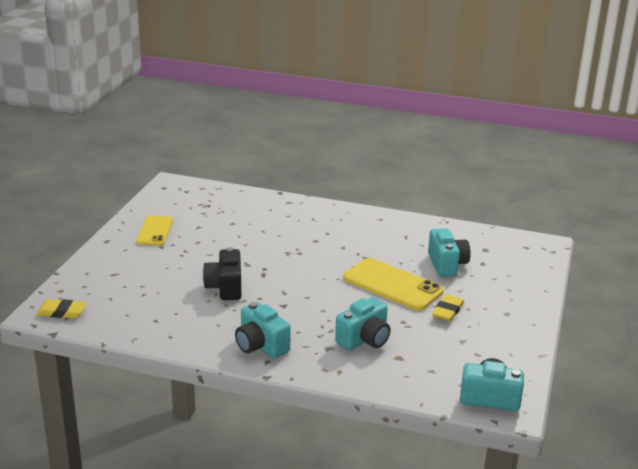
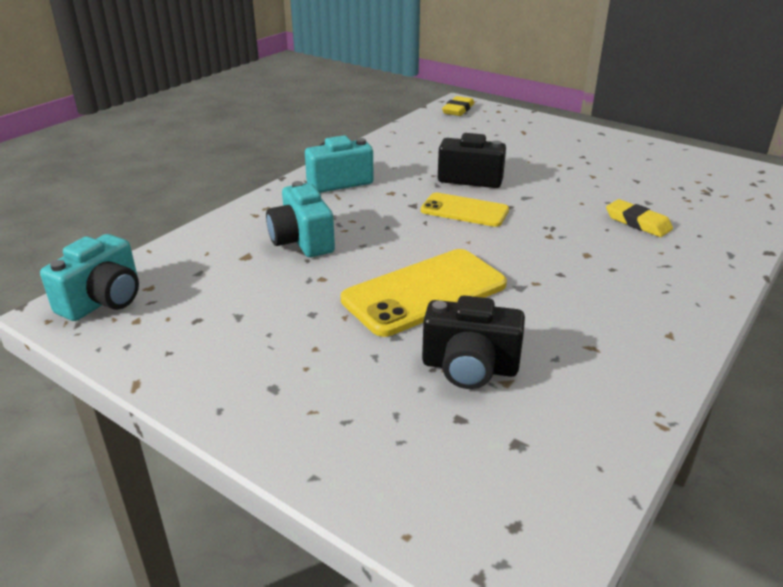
camera: 110 degrees right, 5 degrees up
yellow phone [136,216,173,245] -> yellow phone moved to [421,193,509,227]
turquoise camera [428,228,471,277] -> black camera [422,295,525,389]
yellow eraser [432,295,464,322] -> yellow eraser moved to [606,199,673,237]

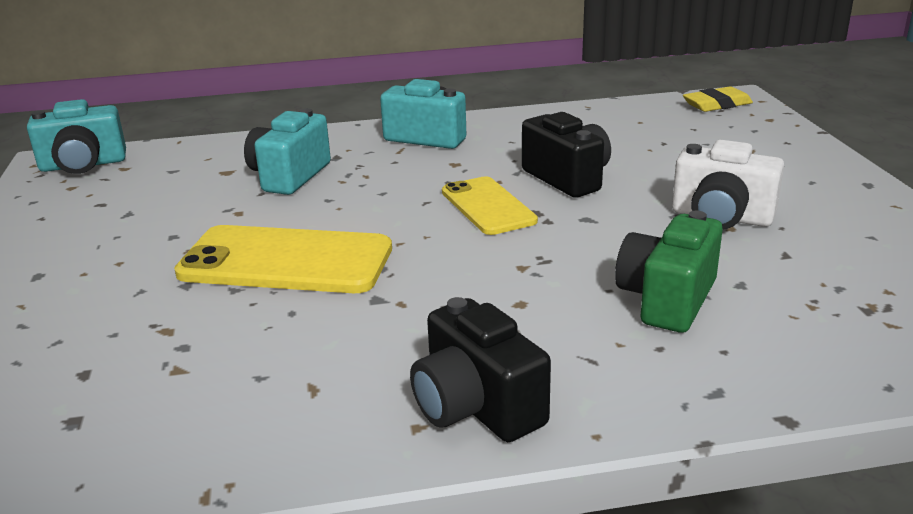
camera: 45 degrees right, 5 degrees down
black camera [422,295,525,389] -> black camera moved to [410,297,551,442]
yellow eraser [606,199,673,237] -> green camera [615,211,723,333]
none -> white camera [672,140,784,229]

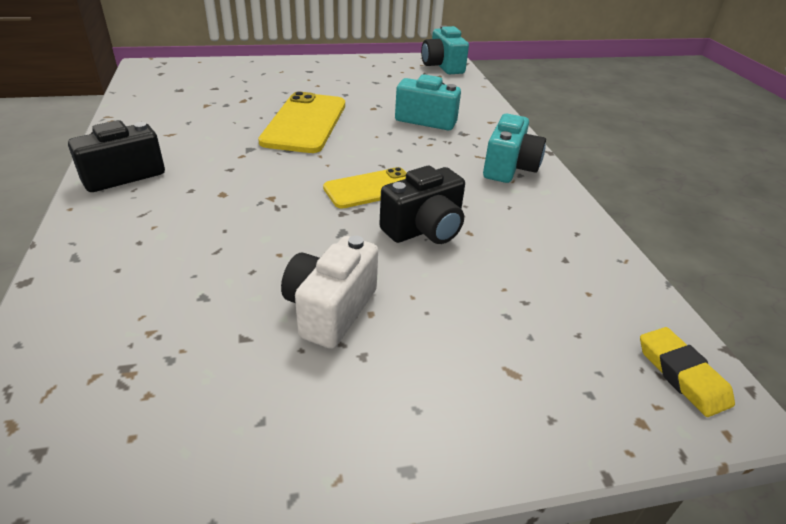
camera: 85 degrees right, 10 degrees up
green camera [615,211,723,333] -> none

